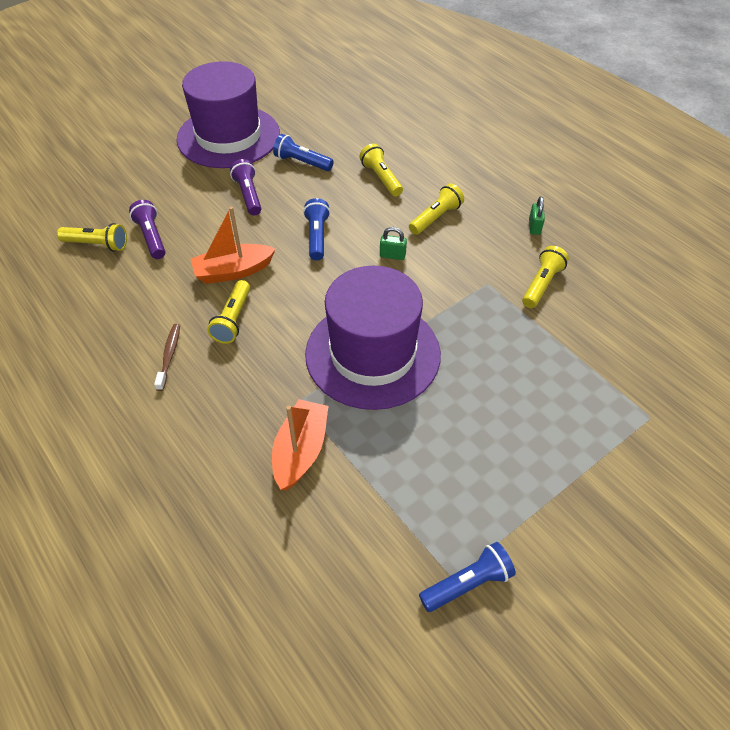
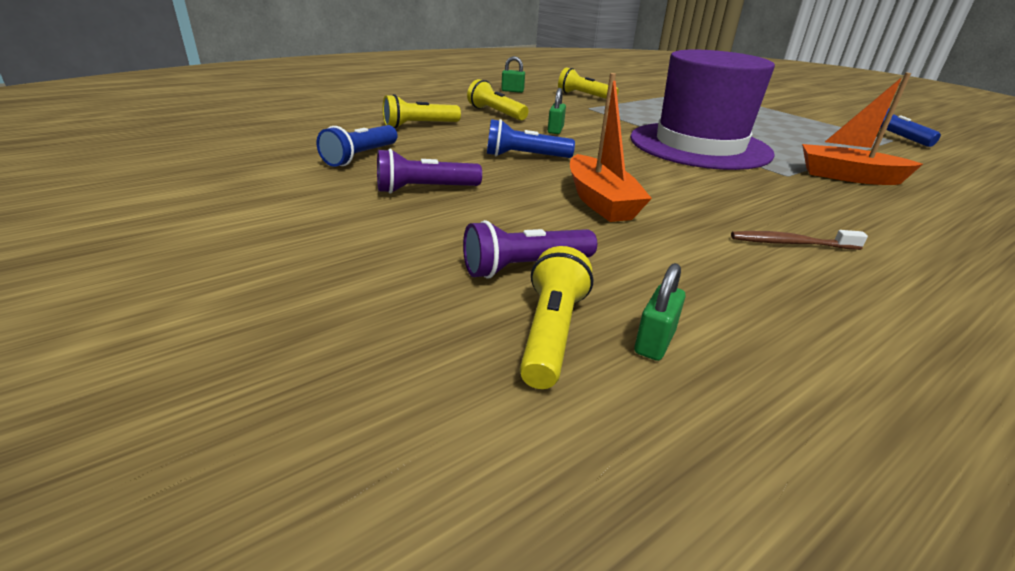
camera: 90 degrees left, 20 degrees down
purple hat [177,61,280,168] -> none
yellow flashlight [207,280,250,344] -> none
none -> green padlock [634,263,686,361]

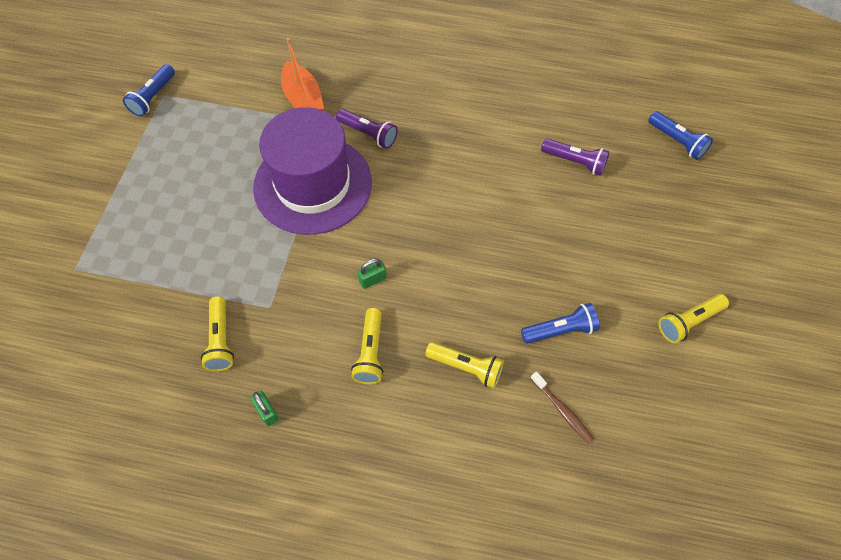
camera: 130 degrees left, 30 degrees up
purple flashlight [377,149,482,194] -> purple flashlight moved to [336,109,398,149]
blue flashlight [487,119,575,158] -> blue flashlight moved to [648,111,713,160]
yellow flashlight [519,246,593,389] -> yellow flashlight moved to [658,294,729,343]
orange boat [570,73,652,222] -> none
green padlock [634,263,686,361] -> none
brown toothbrush [731,230,868,250] -> brown toothbrush moved to [530,372,594,444]

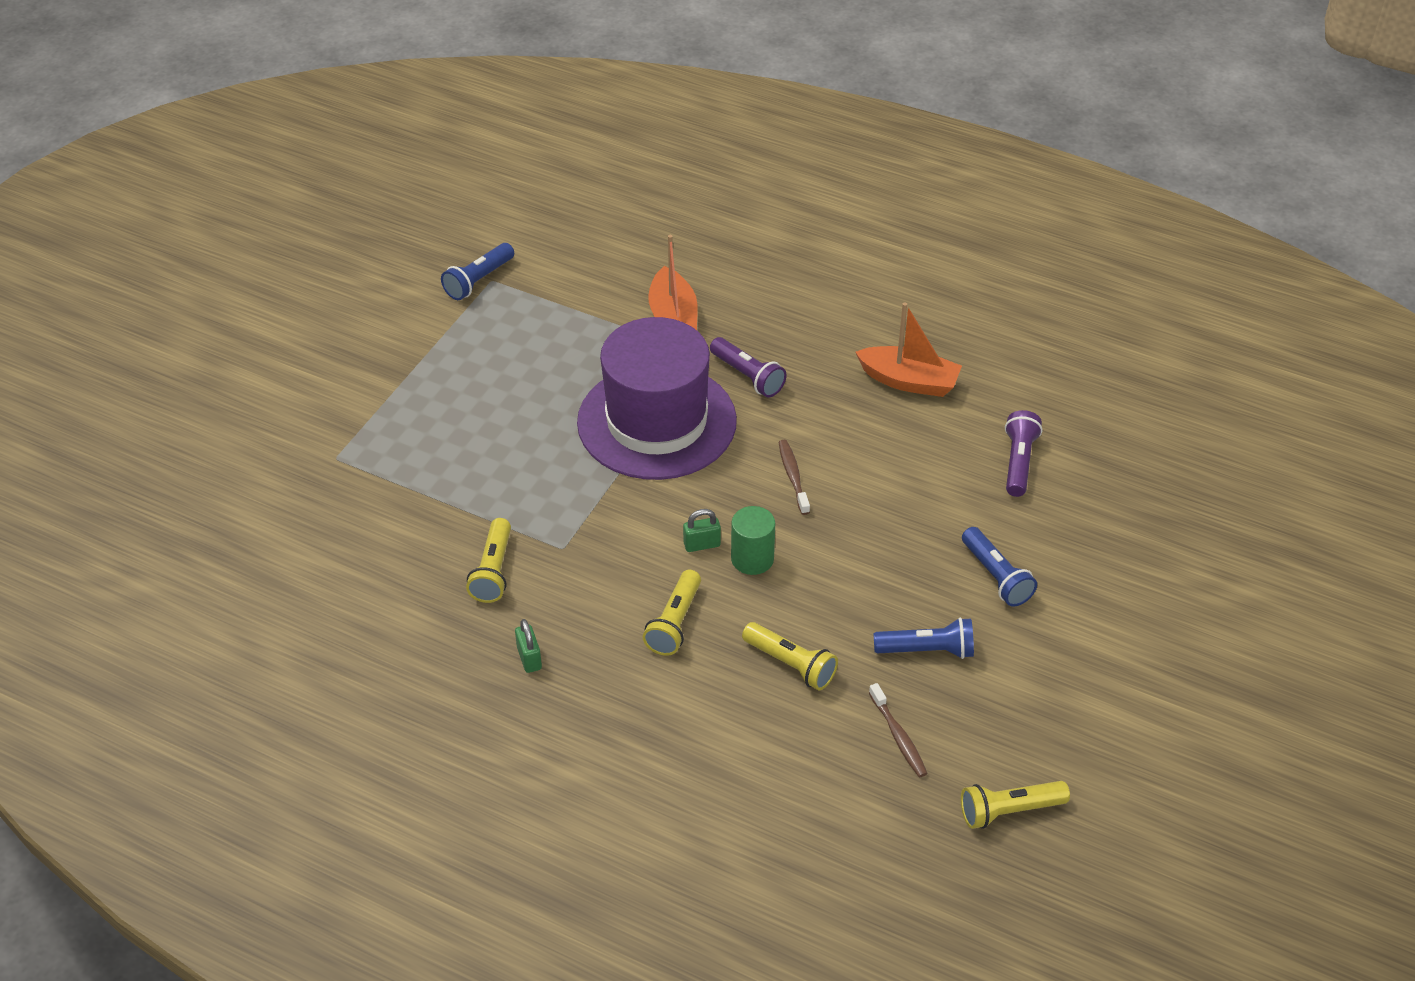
camera: 15 degrees right, 15 degrees down
purple flashlight [541,138,610,176] -> purple flashlight turned 120 degrees counterclockwise [1005,410,1042,497]
blue flashlight [648,111,713,160] -> blue flashlight moved to [962,527,1037,607]
yellow flashlight [658,294,729,343] -> yellow flashlight moved to [961,781,1070,829]
none -> green cylinder [731,506,775,575]
none -> brown toothbrush [779,440,810,515]
none -> orange boat [855,302,962,397]

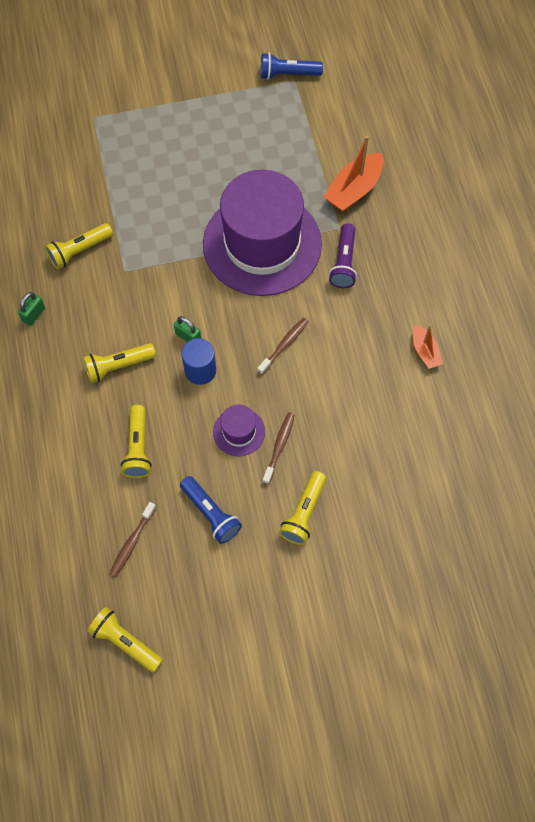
camera: 50 degrees right, 20 degrees up
green cylinder [731,506,775,575] -> blue cylinder [181,338,216,385]
orange boat [855,302,962,397] -> orange boat [413,325,443,369], size x0.58
blue flashlight [962,527,1037,607] -> yellow flashlight [279,471,326,545]
purple flashlight [1005,410,1042,497] -> none
none -> purple hat [213,405,265,456]
none -> brown toothbrush [263,412,295,484]

